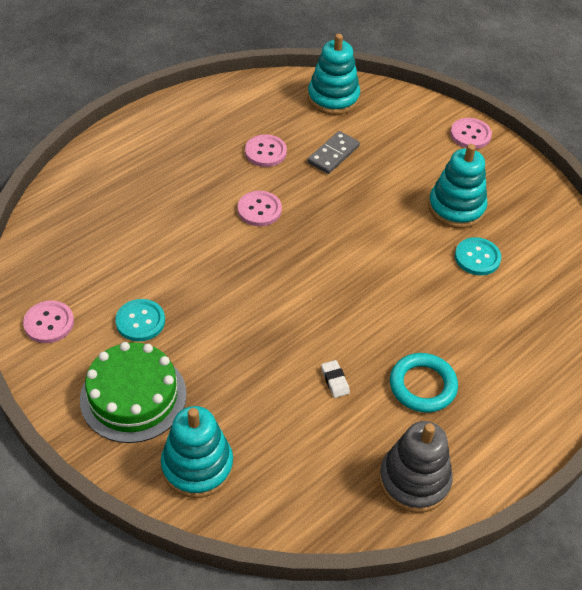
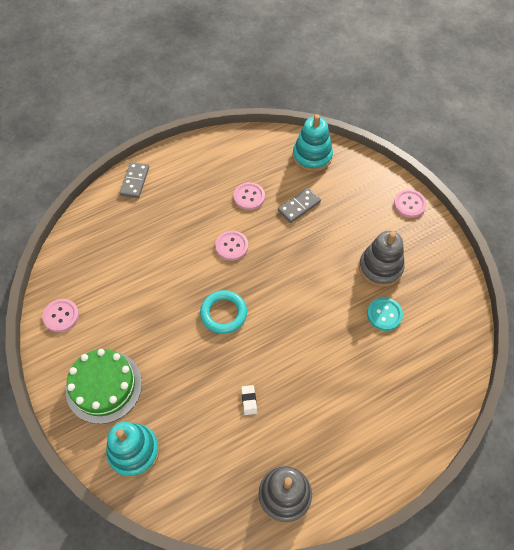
camera: 15 degrees right, 10 degrees up
turquoise button [115,299,165,341] -> none
turquoise ring [390,353,458,413] -> turquoise ring moved to [200,290,247,334]
turquoise stacking toy [428,144,487,228] -> grey stacking toy [359,231,405,287]
none -> grey domino [120,162,149,198]

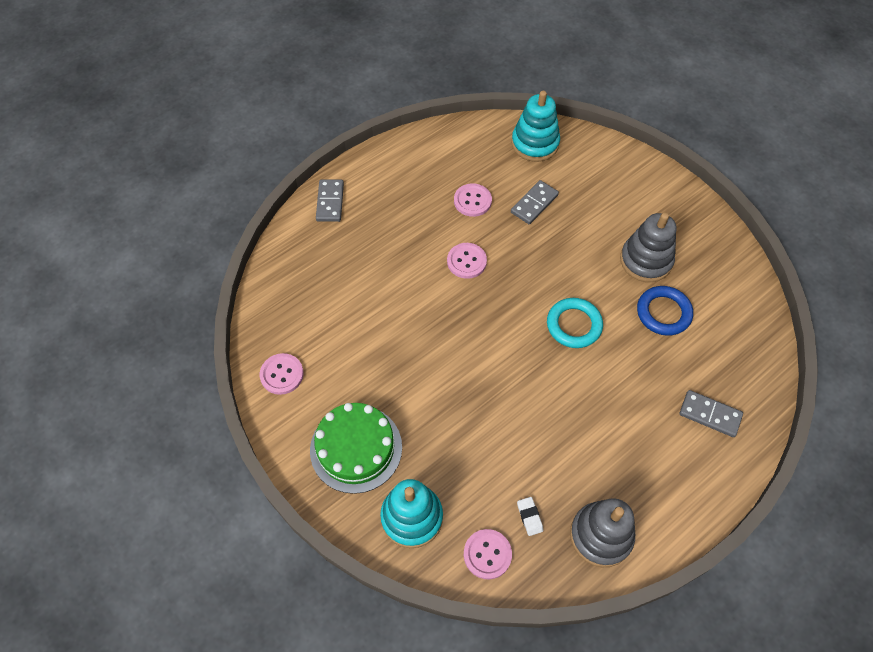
camera: 10 degrees left, 0 degrees up
turquoise ring [200,290,247,334] -> turquoise ring moved to [547,298,603,348]
white eraser [241,385,257,415] -> white eraser moved to [517,497,543,536]
turquoise button [367,297,403,331] -> blue ring [637,286,693,336]
pink button [394,190,426,218] -> pink button moved to [464,529,512,579]
none -> grey domino [679,390,743,437]

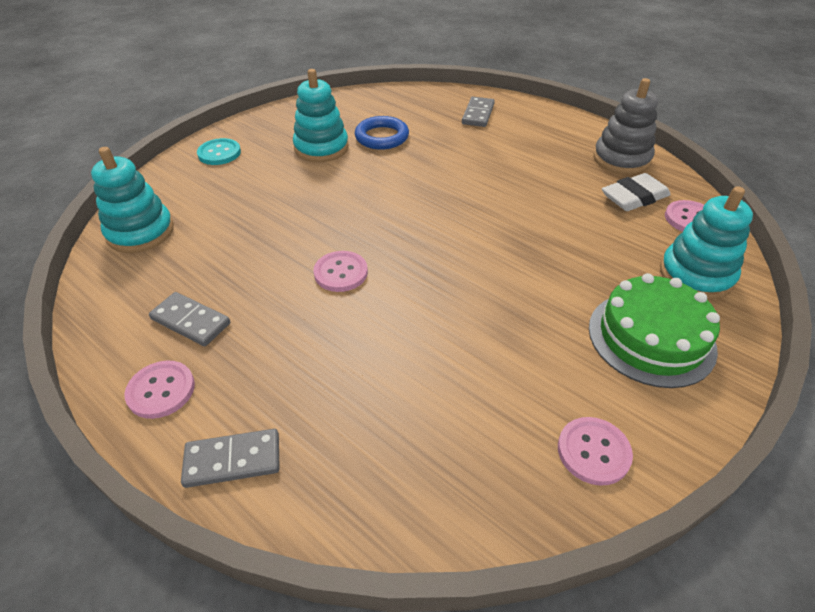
camera: 100 degrees left, 15 degrees down
pink button [454,183,492,217] -> pink button moved to [124,361,195,419]
grey domino [511,180,559,224] -> grey domino moved to [149,292,230,346]
white eraser [517,497,543,536] -> white eraser [602,173,671,211], size x1.96
turquoise ring [547,298,603,348] -> none
grey stacking toy [620,213,676,282] -> turquoise stacking toy [293,69,349,162]
none -> turquoise button [197,138,241,165]

